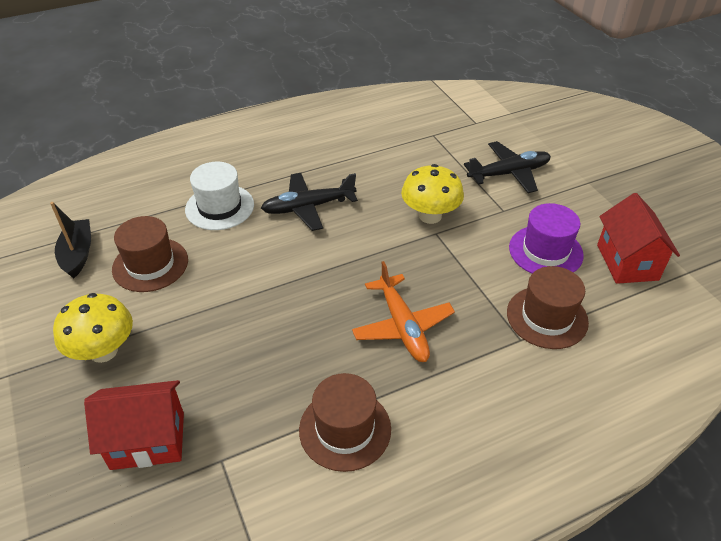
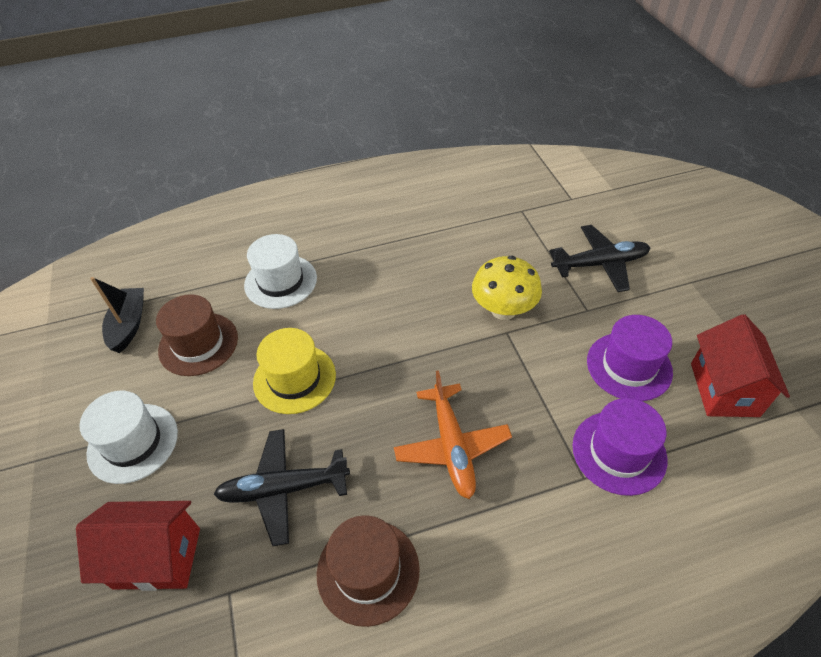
camera: 10 degrees right, 5 degrees up
yellow mushroom [53,293,133,363] -> white hat [80,391,178,484]
black plane [261,173,358,231] -> black plane moved to [214,429,350,546]
brown hat [507,266,589,349] -> purple hat [572,398,668,496]
none -> yellow hat [253,328,336,414]

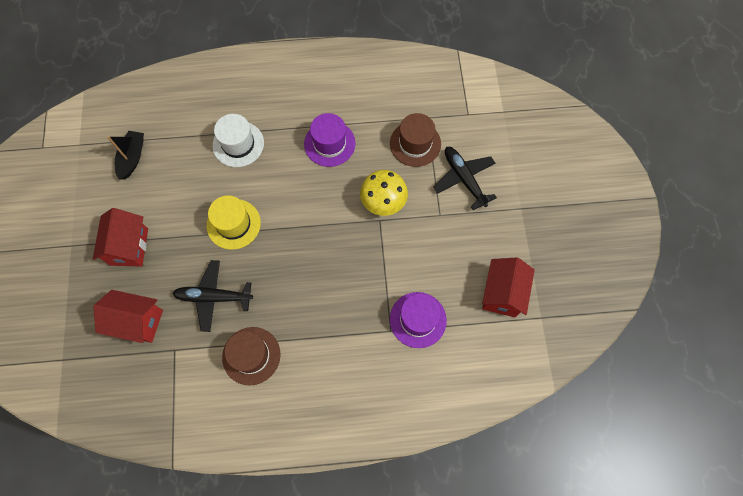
camera: 10 degrees right, 20 degrees up
white hat [80,391,178,484] -> red house [93,208,148,267]
brown hat [156,294,238,376] -> brown hat moved to [390,113,441,167]
orange plane [394,371,512,499] -> none
black plane [549,225,650,292] -> black plane turned 120 degrees counterclockwise [433,147,497,210]
purple hat [587,315,673,401] -> purple hat moved to [304,113,356,167]

